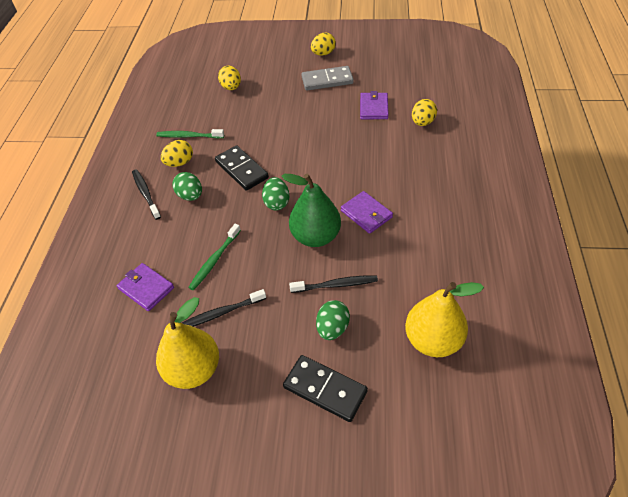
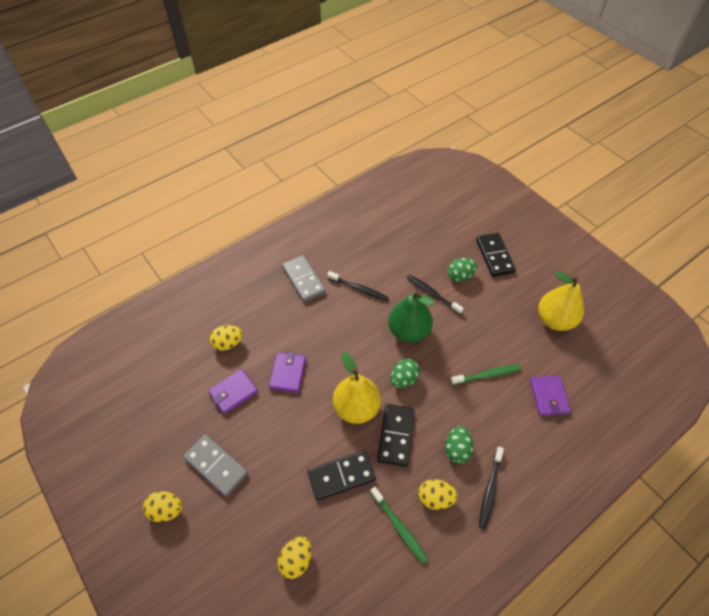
camera: 135 degrees left, 5 degrees up
black toothbrush [182,289,266,327] -> black toothbrush moved to [327,271,389,302]
purple wallet [341,191,393,234] -> purple wallet moved to [269,352,306,393]
yellow pear [405,282,484,357] -> yellow pear moved to [333,351,381,424]
none -> grey domino [282,255,326,302]
none -> black domino [308,451,376,500]

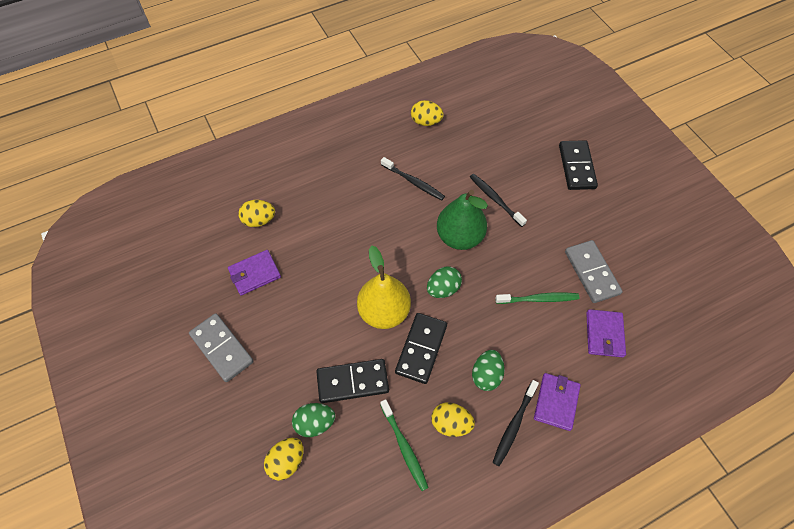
camera: 10 degrees right, 5 degrees up
yellow egg [143,491,183,522] -> yellow egg moved to [411,100,444,126]
purple wallet [269,352,306,393] -> purple wallet moved to [534,373,581,431]
grey domino [282,255,326,302] -> grey domino moved to [565,240,623,303]
green egg [448,258,477,282] -> green egg moved to [292,403,335,437]
yellow pear [538,271,584,331] -> none

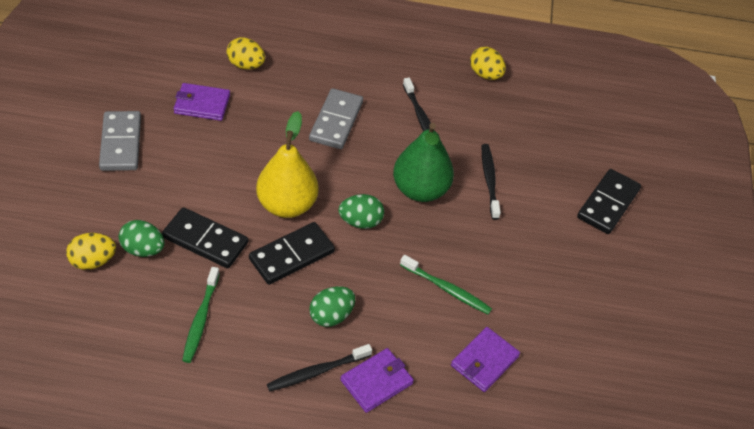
camera: 30 degrees right, 10 degrees down
yellow egg [431,403,475,437] -> none
grey domino [565,240,623,303] -> grey domino moved to [309,88,363,149]

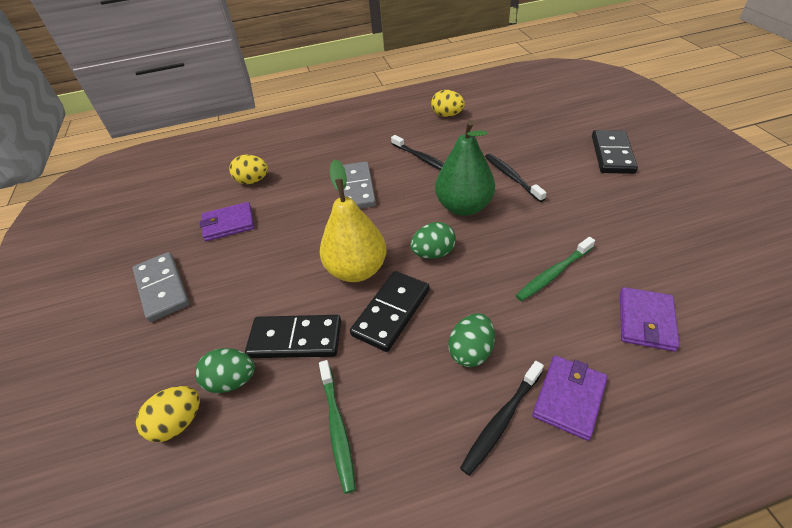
camera: 15 degrees left, 5 degrees down
green toothbrush [400,255,492,314] -> green toothbrush turned 135 degrees clockwise [516,237,595,301]

